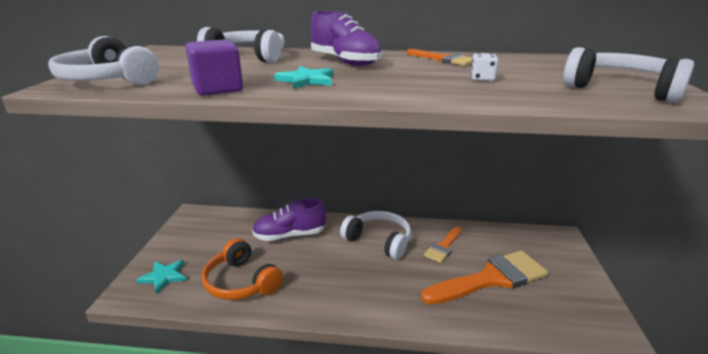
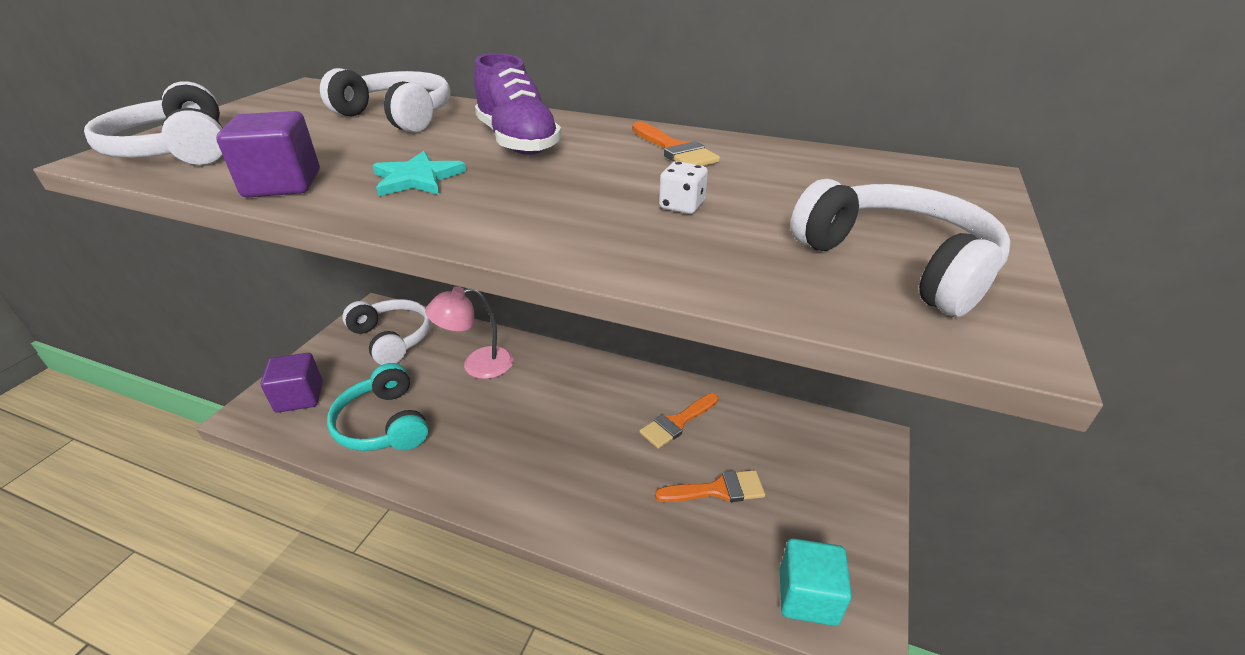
camera: 15 degrees right, 10 degrees up
turquoise star [136,260,186,294] -> purple cube [261,353,323,413]
orange headphones [202,238,283,300] -> turquoise headphones [327,363,429,451]
purple shoe [252,198,326,241] -> pink lamp [425,286,513,379]
white headphones [340,211,411,259] -> white headphones moved to [342,299,431,365]
orange brush [421,251,548,305] -> orange brush [655,470,765,502], size x0.54
none -> turquoise cube [780,538,852,626]

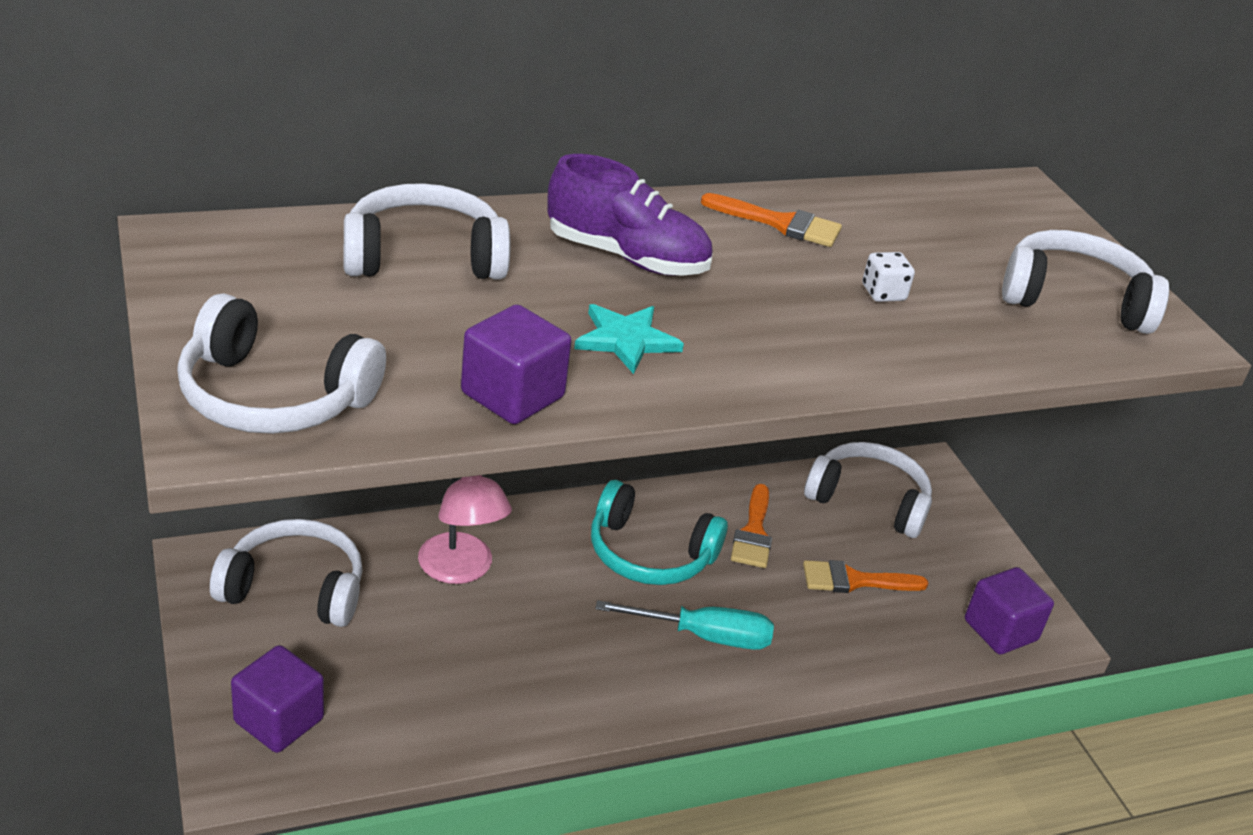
camera: 45 degrees left, 0 degrees up
turquoise headphones [327,363,429,451] -> turquoise headphones moved to [591,480,728,585]
pink lamp [425,286,513,379] -> pink lamp turned 60 degrees counterclockwise [418,475,512,584]
orange brush [655,470,765,502] -> orange brush turned 135 degrees counterclockwise [803,560,928,593]
turquoise cube [780,538,852,626] -> purple cube [965,567,1054,654]
none -> turquoise screwdriver [595,600,774,650]
none -> white headphones [804,442,932,538]

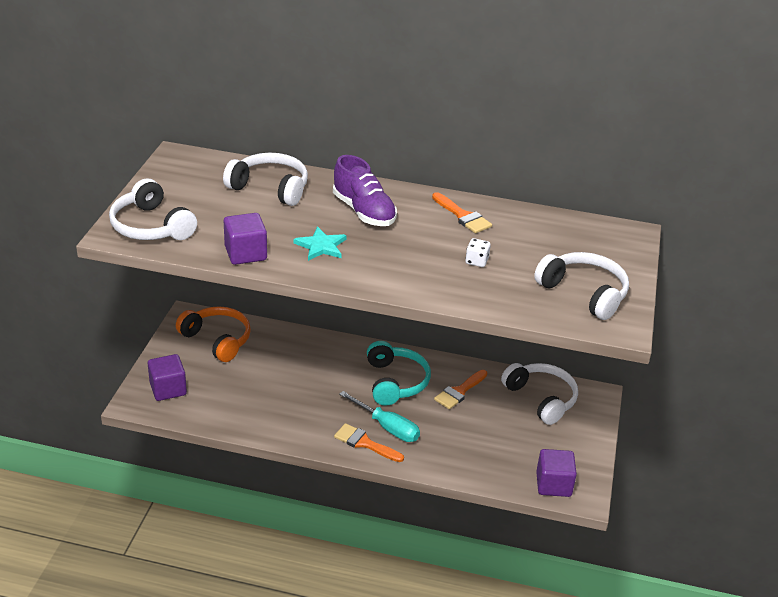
camera: 35 degrees right, 0 degrees up
white headphones [210,519,363,627] -> orange headphones [176,306,251,362]
pink lamp [418,475,512,584] -> none
turquoise headphones [591,480,728,585] -> turquoise headphones turned 150 degrees counterclockwise [367,341,431,406]
orange brush [803,560,928,593] -> orange brush moved to [334,423,404,462]

